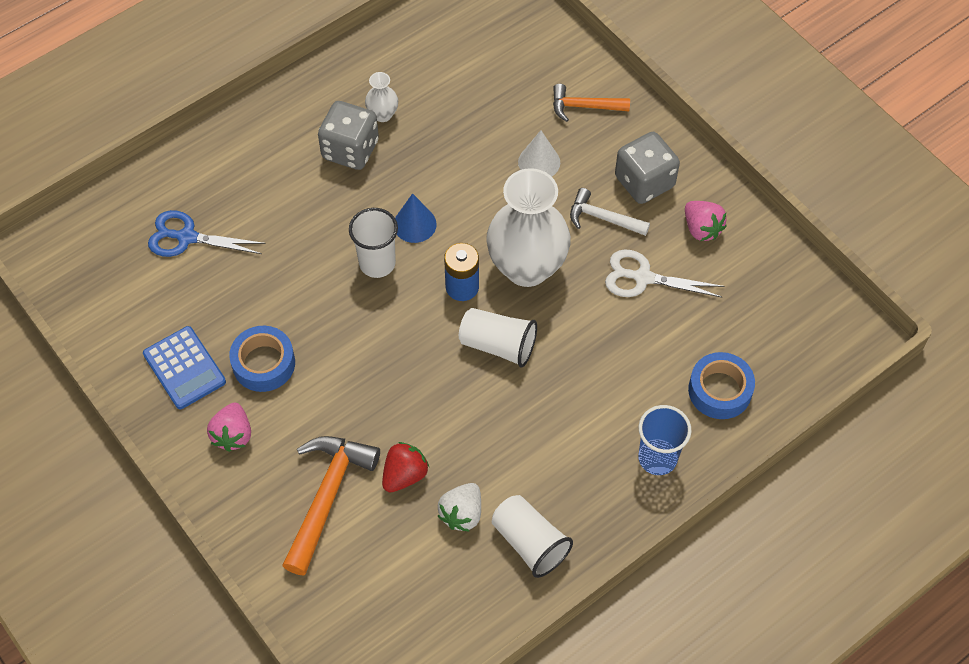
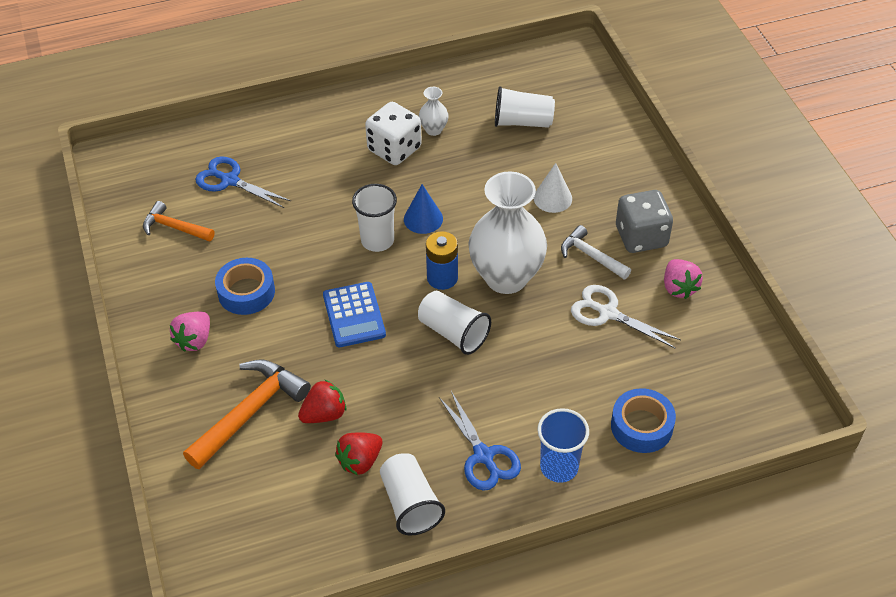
camera: 20 degrees right, 10 degrees down
blue calculator [143,326,226,409] -> blue calculator moved to [323,282,386,347]
grey dice [318,101,379,170] -> white dice [365,102,422,165]
white strawberry [438,483,481,532] -> red strawberry [335,432,382,475]
orange hammer [553,84,630,122] -> orange hammer moved to [143,201,215,242]
none -> blue scissors [439,391,521,491]
none -> white cup [495,86,555,128]

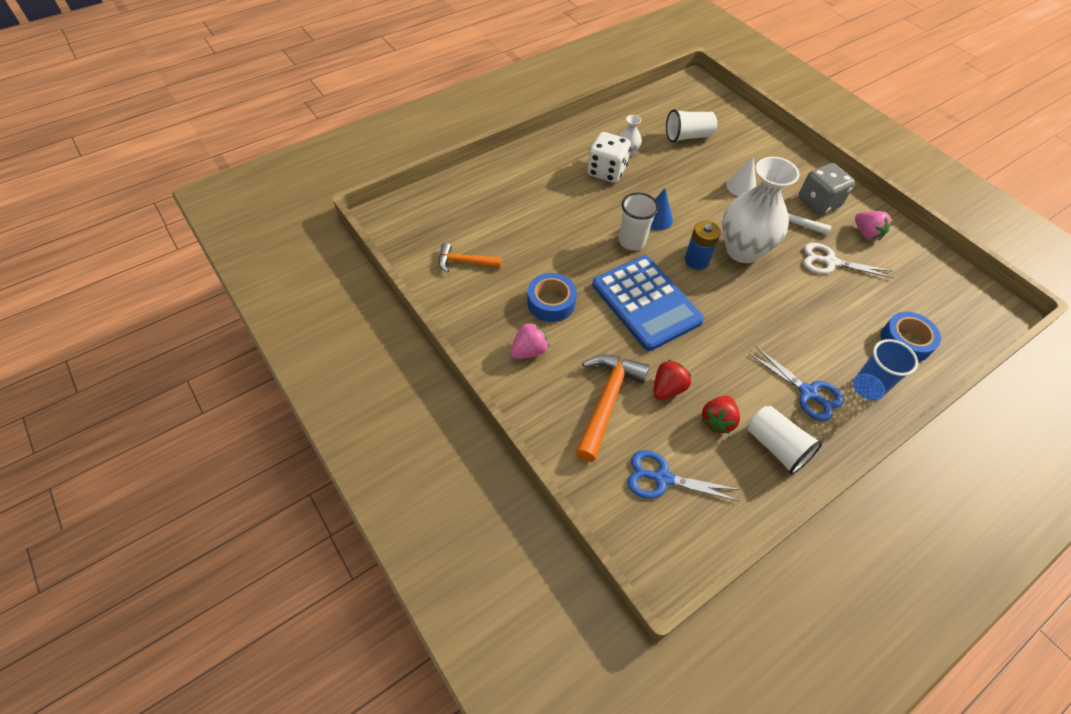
camera: 20 degrees left, 5 degrees up
pink strawberry [170,312,210,352] -> pink strawberry turned 135 degrees counterclockwise [510,322,549,359]
blue scissors [195,157,291,208] -> blue scissors moved to [627,450,740,501]
blue calculator [323,282,386,347] -> blue calculator [592,256,704,351], size x1.67
white cup [418,291,491,355] -> none

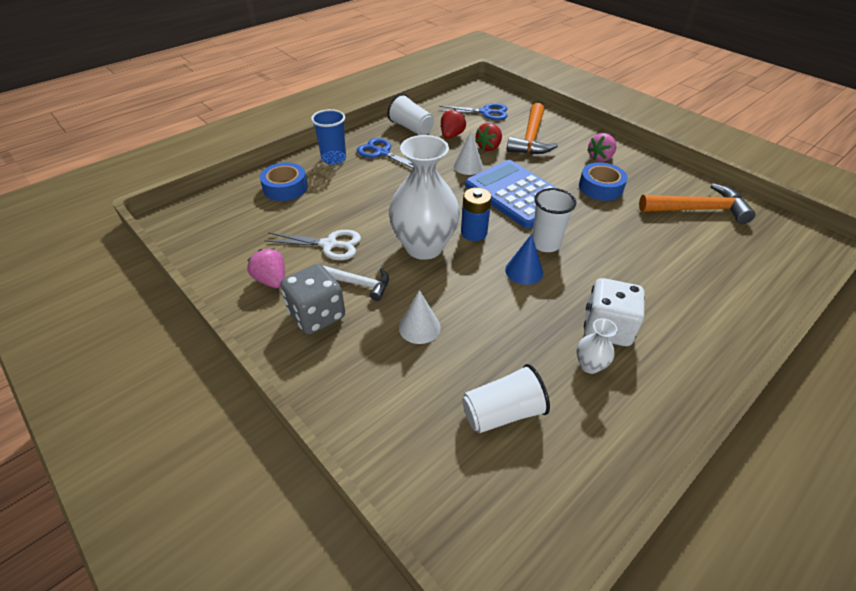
camera: 175 degrees right, 10 degrees down
orange hammer [439,243,502,273] -> orange hammer [639,183,756,224], size x1.66
none -> white cone [453,132,483,175]

